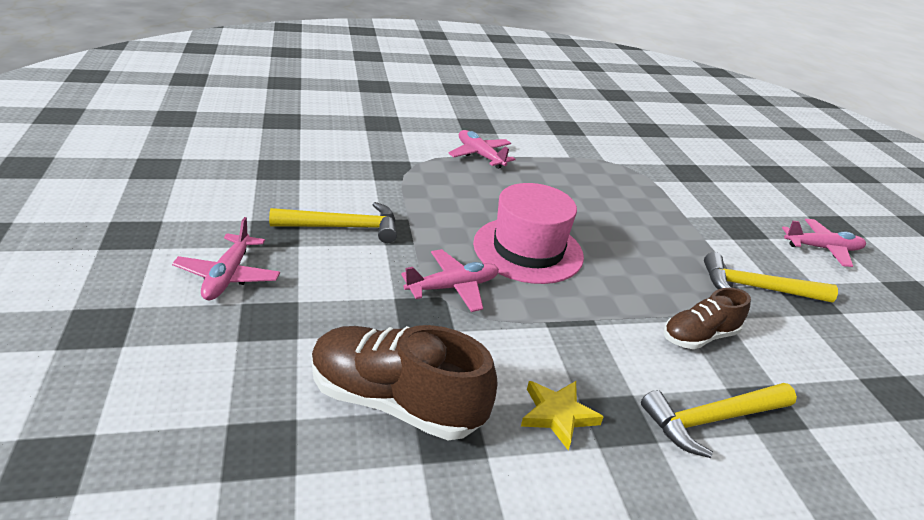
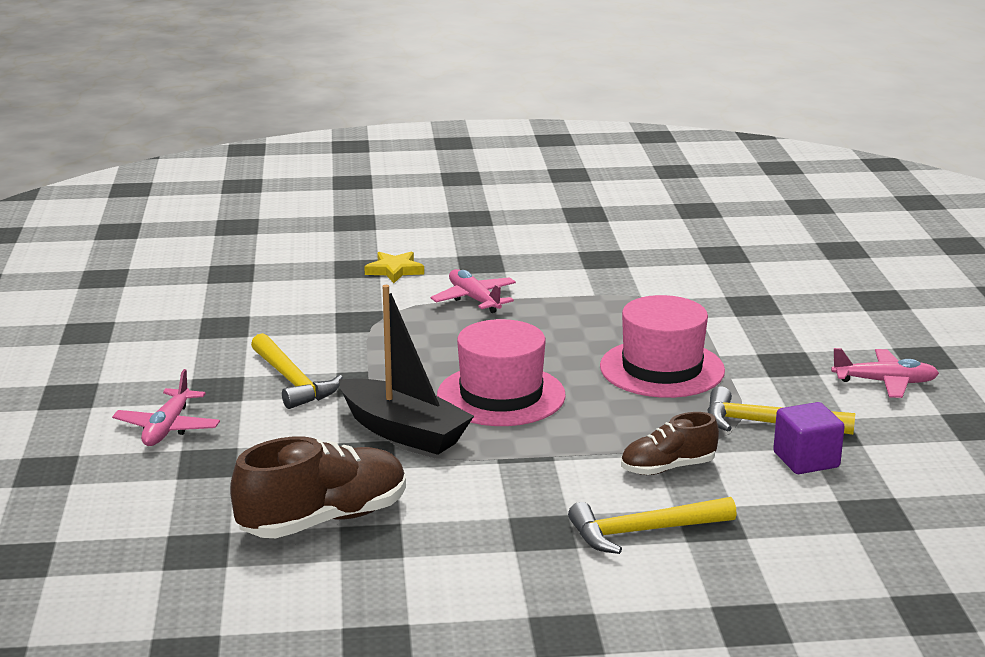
camera: 10 degrees right, 10 degrees down
yellow hammer [269,202,397,243] -> yellow hammer turned 60 degrees clockwise [251,333,343,409]
brown shoe [312,325,497,440] -> brown shoe turned 120 degrees clockwise [230,436,406,538]
pink plane [401,249,499,312] -> black boat [339,285,474,455]
yellow star [521,381,604,450] -> yellow star moved to [364,251,424,283]
none -> pink hat [600,295,725,398]
none -> purple cube [773,402,845,474]

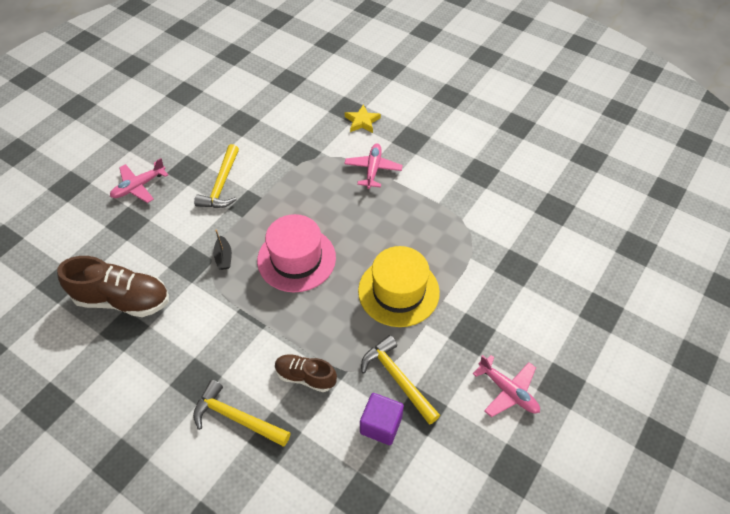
camera: 40 degrees right, 30 degrees up
black boat [339,285,474,455] -> black boat [213,230,232,270], size x0.44
pink hat [600,295,725,398] -> yellow hat [358,246,440,327]

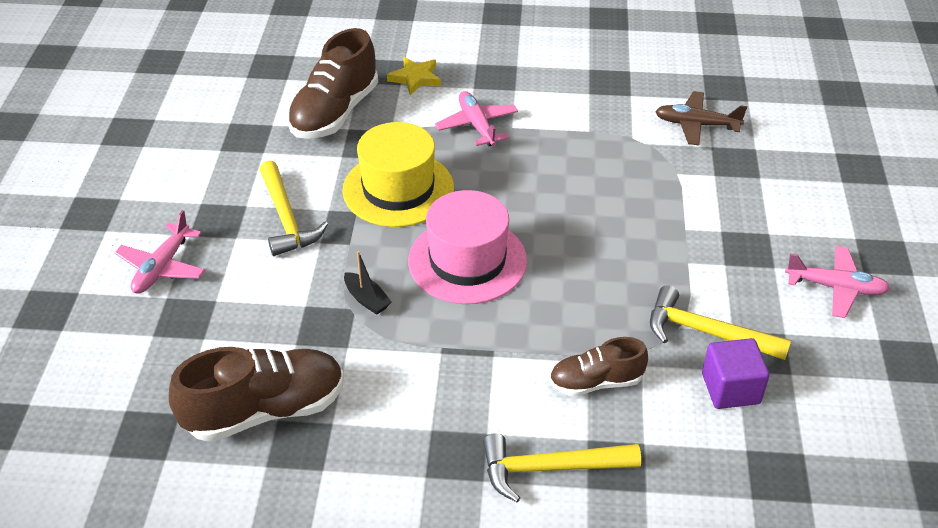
camera: 30 degrees left, 10 degrees down
yellow hat [358,246,440,327] -> yellow hat moved to [342,122,454,227]
none -> brown shoe [287,28,378,139]
none -> brown plane [655,91,747,145]

